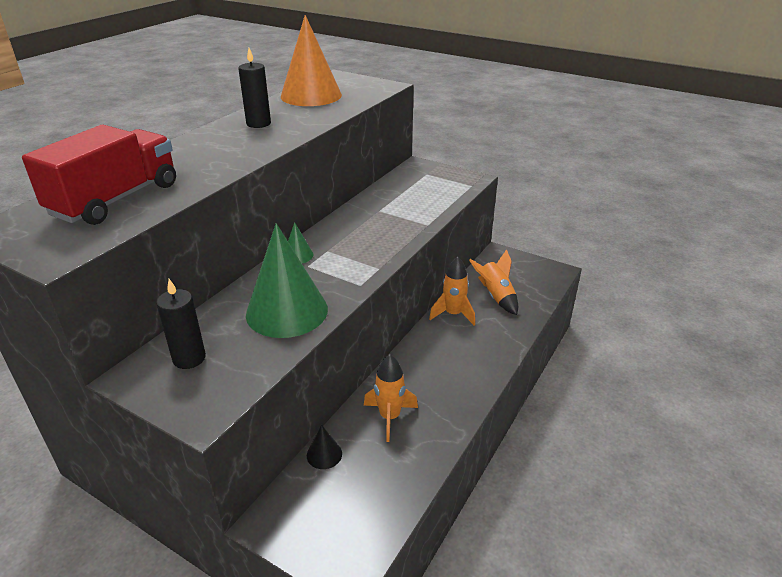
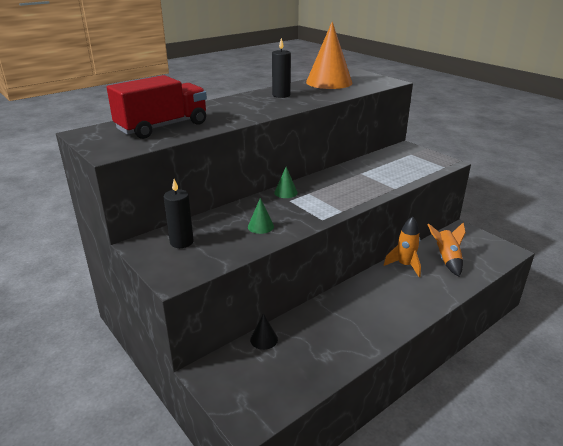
camera: 20 degrees right, 5 degrees down
green cone [246,223,328,338] -> green cone [248,198,274,234], size x0.43
orange rocket [364,355,418,442] -> none

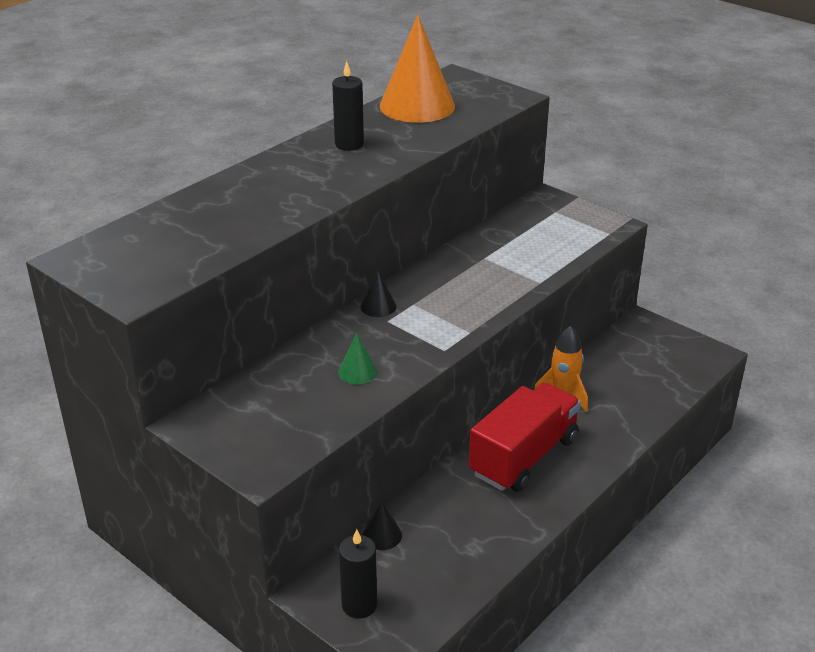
camera: 10 degrees left, 5 degrees up
red truck [107,75,207,139] -> red truck moved to [469,383,581,492]
black candle [164,179,193,248] -> black candle moved to [339,529,377,618]
green cone [274,167,298,198] -> black cone [360,269,396,317]
orange rocket [428,223,466,276] -> none

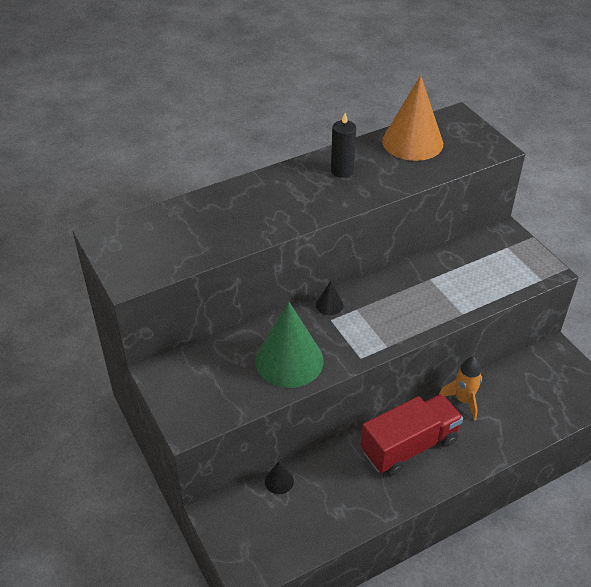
camera: 20 degrees right, 10 degrees up
green cone [338,333,377,384] -> green cone [255,302,324,388], size x2.33
black candle [339,529,377,618] -> none

